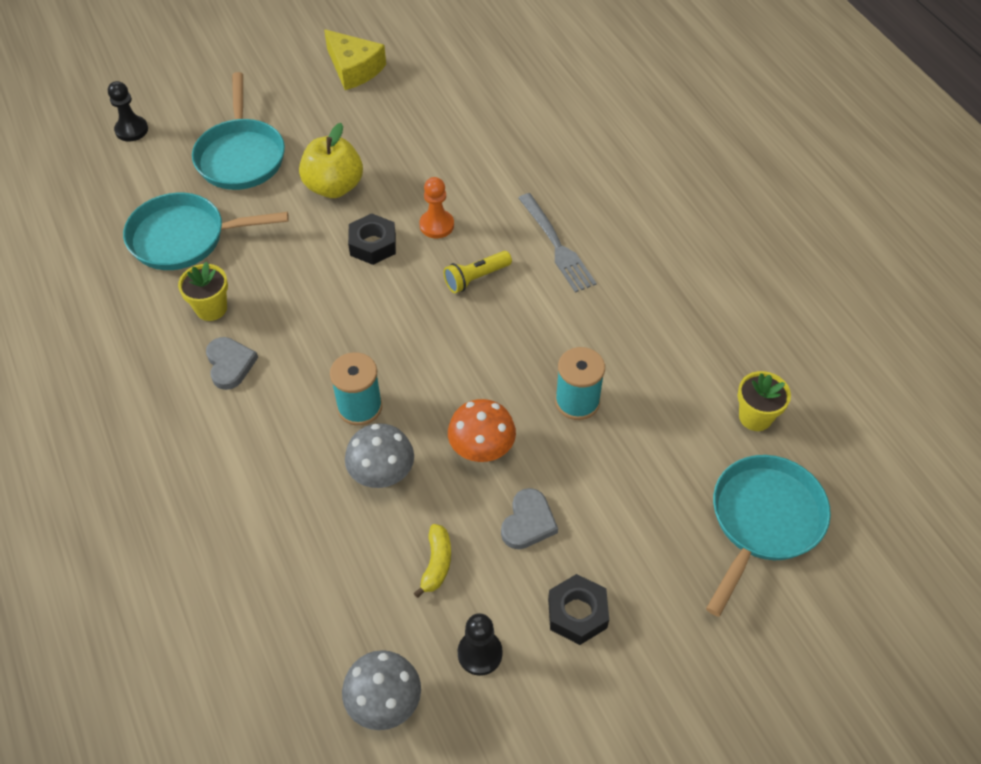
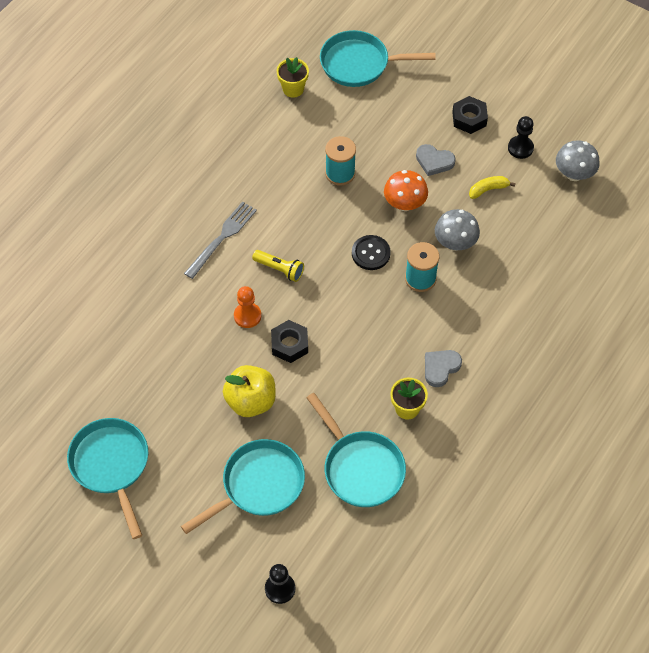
camera: 120 degrees left, 5 degrees up
yellow cheese [324,29,386,90] -> turquoise pan [67,418,148,539]
grey heart [501,488,558,549] -> grey heart turned 150 degrees counterclockwise [416,144,456,176]
none -> black button [352,235,391,270]

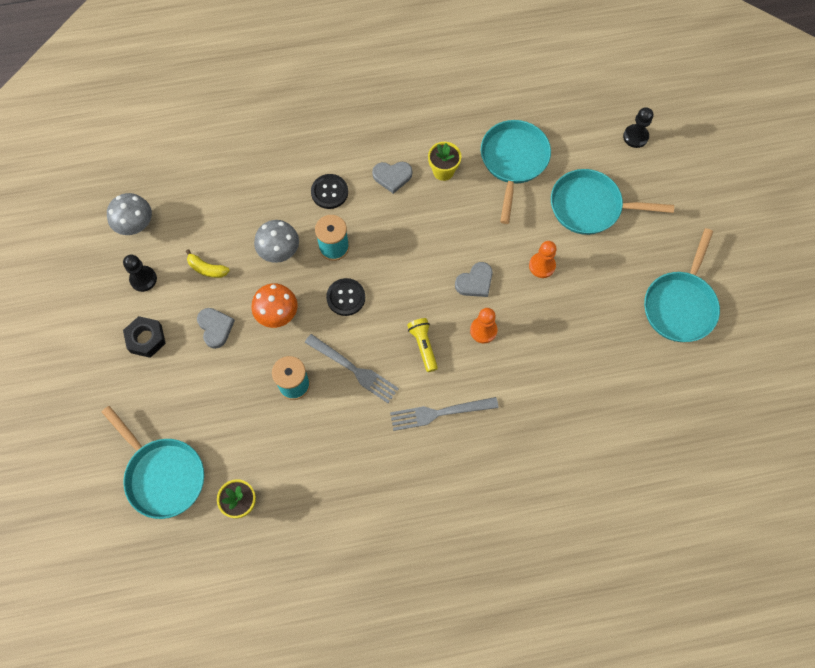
camera: 135 degrees left, 10 degrees up
yellow apple [223,365,276,417] -> orange pawn [529,241,557,278]
black nut [271,320,308,363] -> grey heart [455,262,493,297]
none -> grey fork [305,334,399,403]
none -> black button [311,174,348,209]

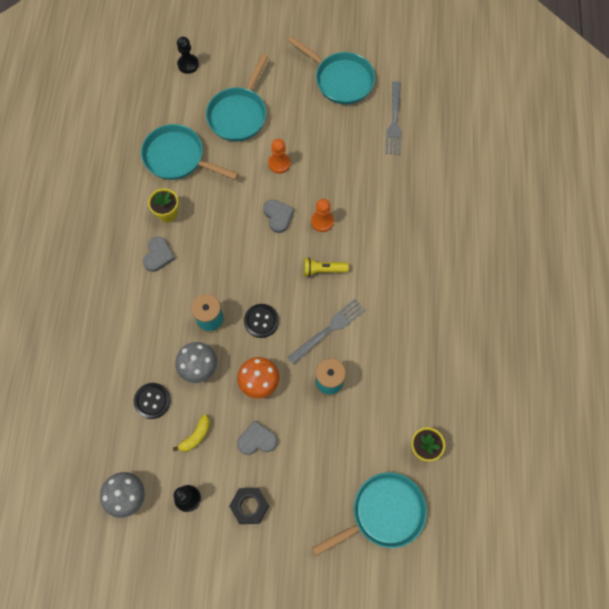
camera: 75 degrees left, 0 degrees up
black button [311,174,348,209] -> black button moved to [134,383,170,419]
grey fork [390,397,499,431] -> grey fork moved to [386,81,402,155]

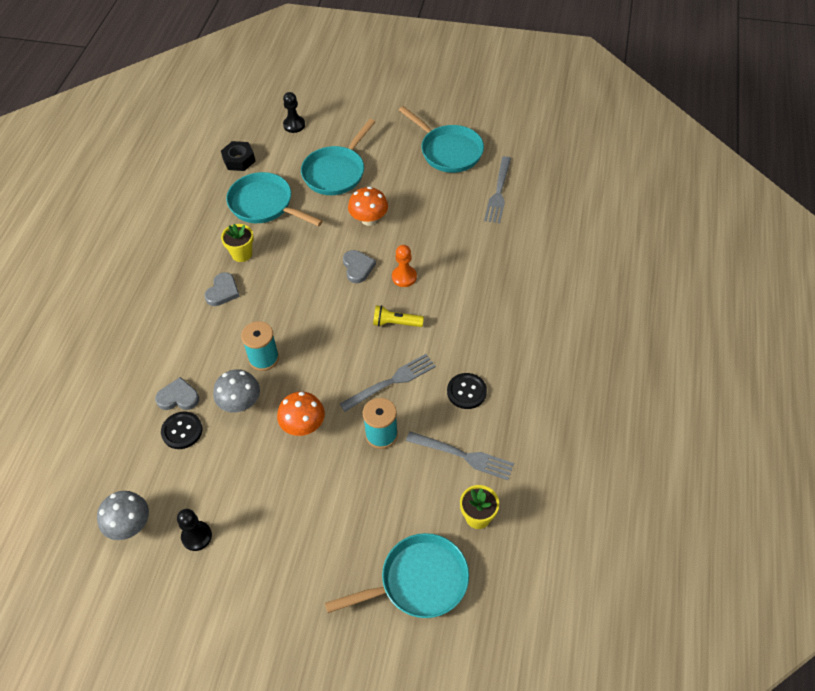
camera: 10 degrees right, 15 degrees down
yellow banana [173,414,210,452] -> none
black nut [229,488,269,524] -> black nut moved to [221,141,255,171]
grey heart [237,420,277,455] -> grey heart moved to [155,377,199,410]
black button [244,304,279,338] -> black button moved to [447,373,487,409]
orange pawn [268,139,290,174] -> orange mushroom [348,187,388,226]
none -> grey fork [406,431,514,480]

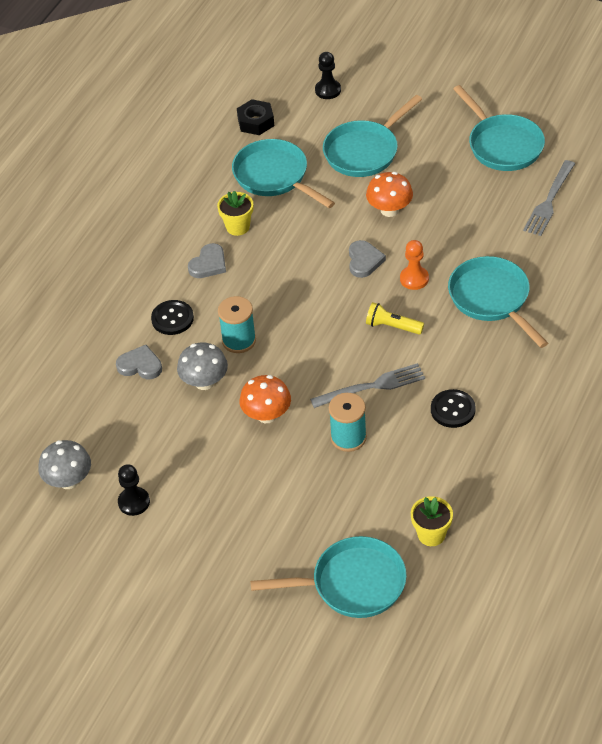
camera: 15 degrees right, 5 degrees down
black button [161,411,202,449] -> black button moved to [151,300,194,335]
grey fork [406,431,514,480] -> none
none -> turquoise pan [448,256,548,348]

